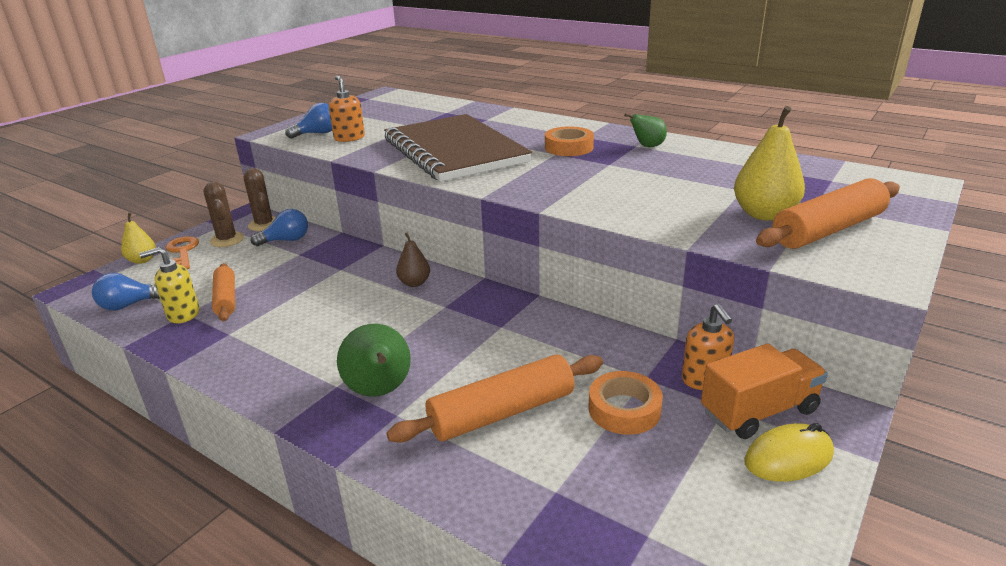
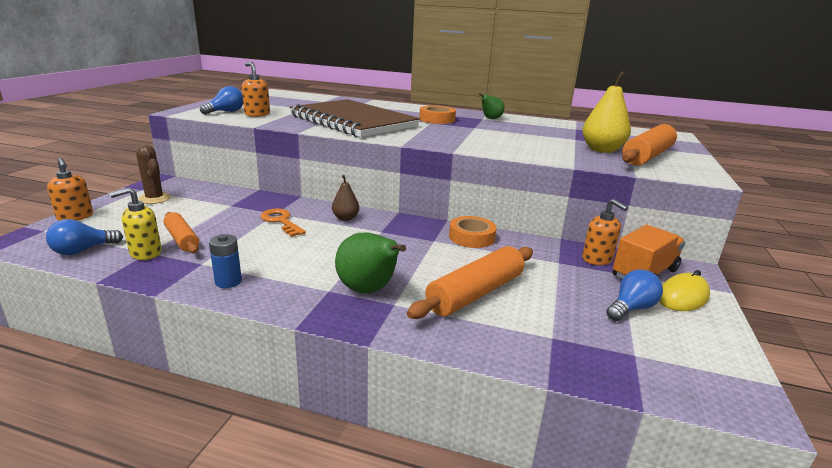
camera: 20 degrees left, 5 degrees down
yellow pear [121,212,156,264] -> orange soap dispenser [47,158,93,221]
orange key [166,236,199,269] -> orange key moved to [260,209,306,237]
brown cactus [244,168,276,231] -> none
blue light bulb [251,209,308,246] -> blue light bulb moved to [606,269,663,321]
orange tape [588,371,663,435] -> orange tape moved to [449,216,496,248]
none -> blue battery [209,234,242,288]

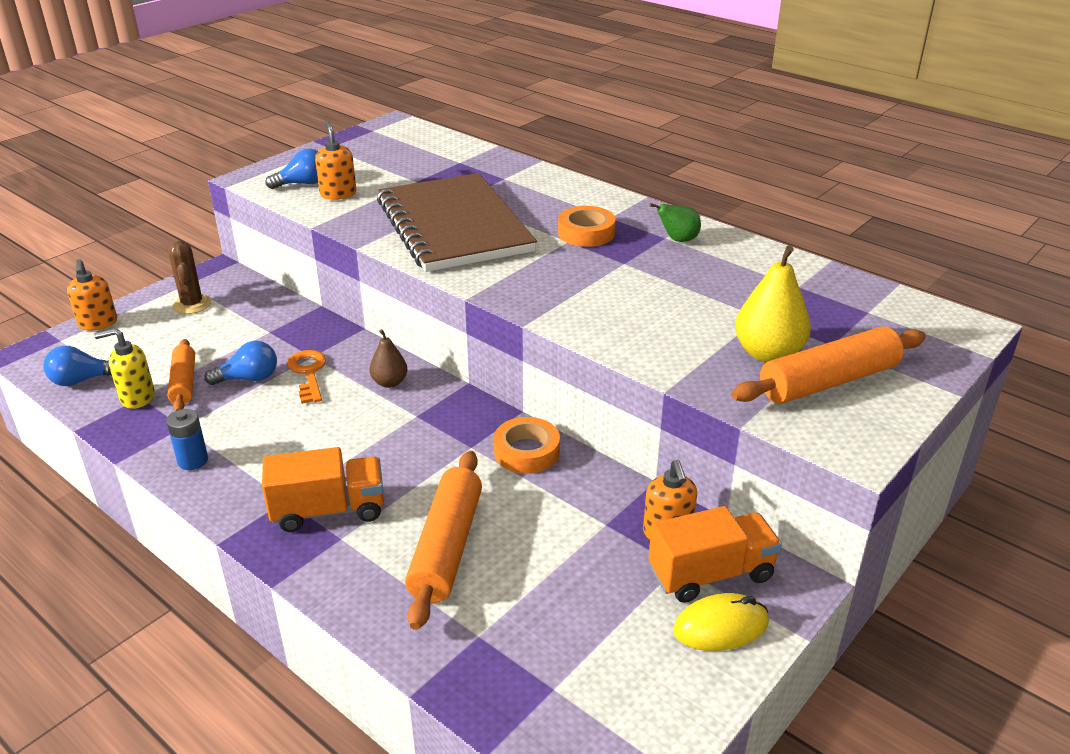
camera: 25 degrees right, 10 degrees up
green pear [335,233,406,293] -> orange truck [262,447,384,532]
orange rolling pin [407,246,533,319] -> orange rolling pin turned 60 degrees counterclockwise [405,451,482,630]
blue light bulb [606,269,663,321] -> blue light bulb moved to [204,341,277,385]

